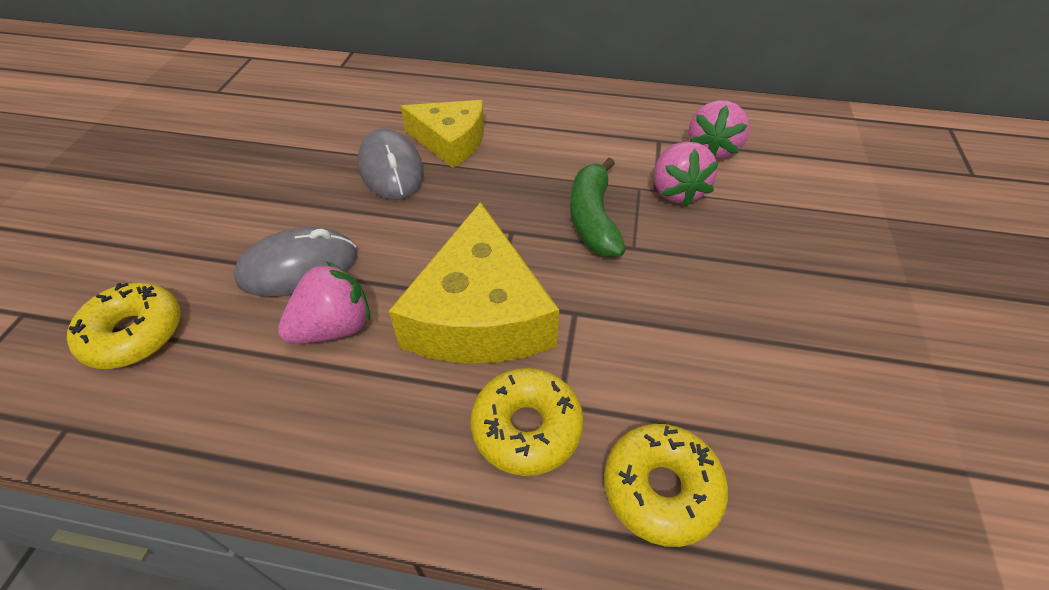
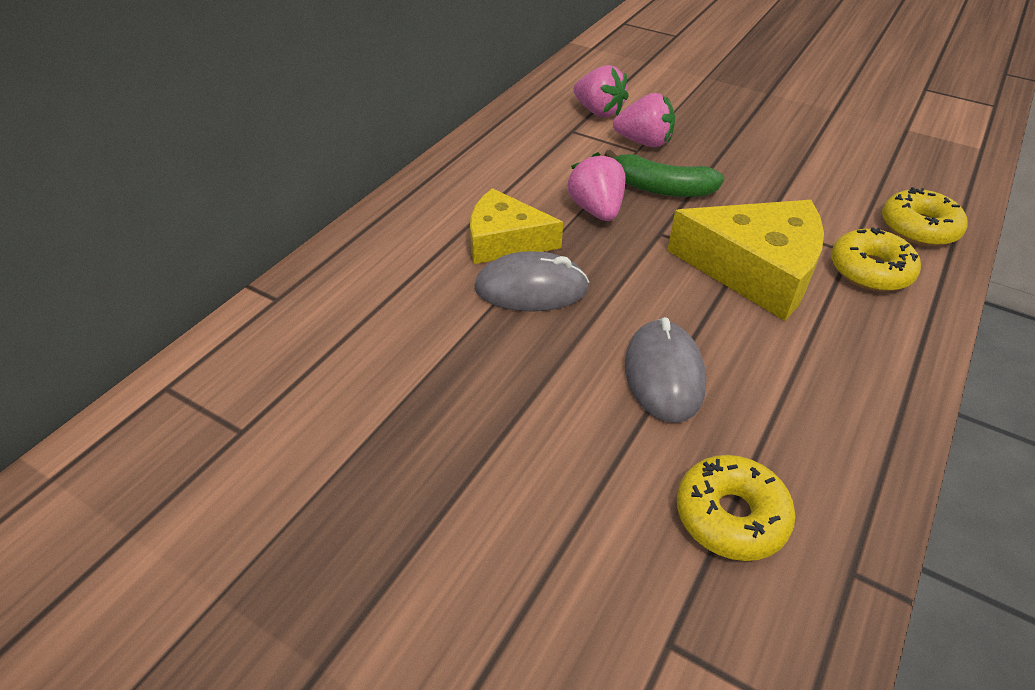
camera: 70 degrees left, 5 degrees down
pink strawberry [278,262,370,344] -> pink strawberry moved to [568,152,626,221]
yellow cheese [401,100,484,168] -> yellow cheese turned 120 degrees counterclockwise [470,188,563,264]

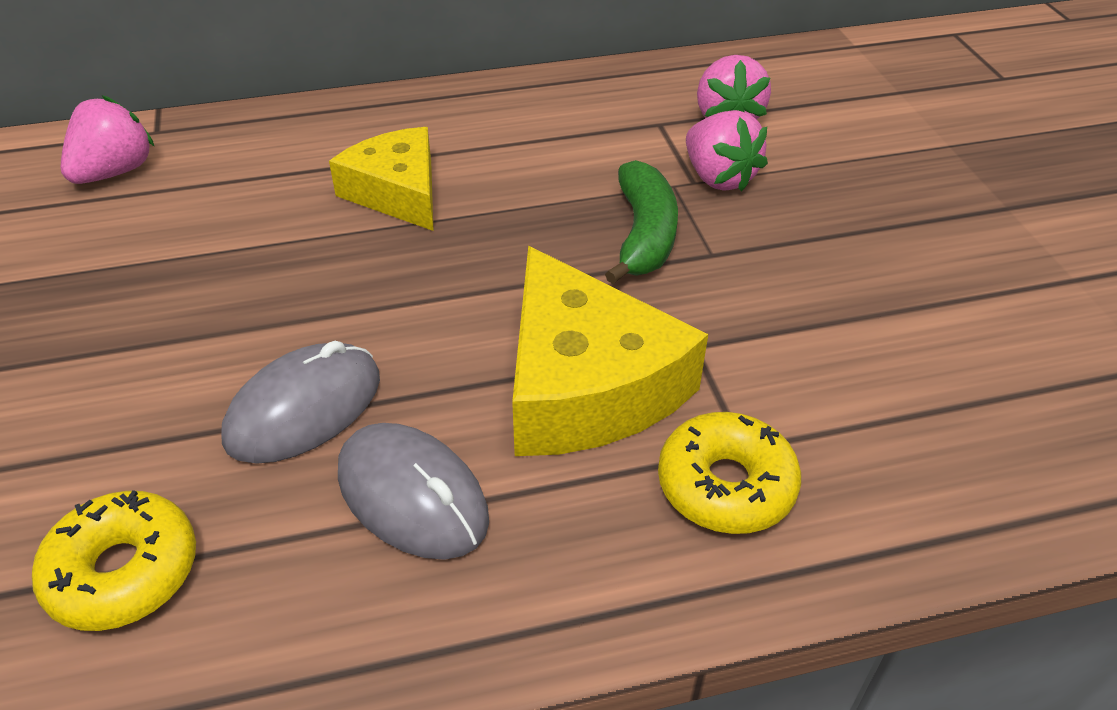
camera: 45 degrees right, 0 degrees up
grey mouse [474,251,589,312] -> grey mouse moved to [338,423,489,560]
pink strawberry [568,152,626,221] -> pink strawberry moved to [61,95,155,184]
green banana [604,150,724,197] -> green banana turned 150 degrees counterclockwise [605,160,678,284]
yellow donut [882,187,968,246] -> none

